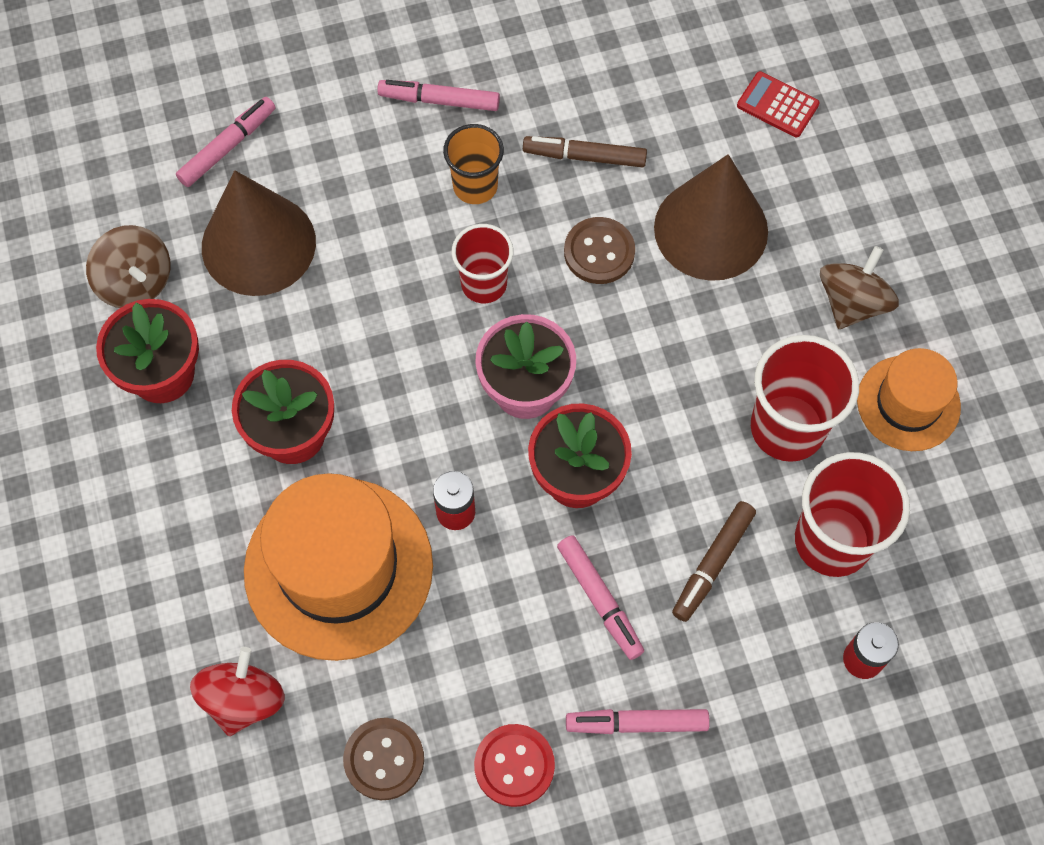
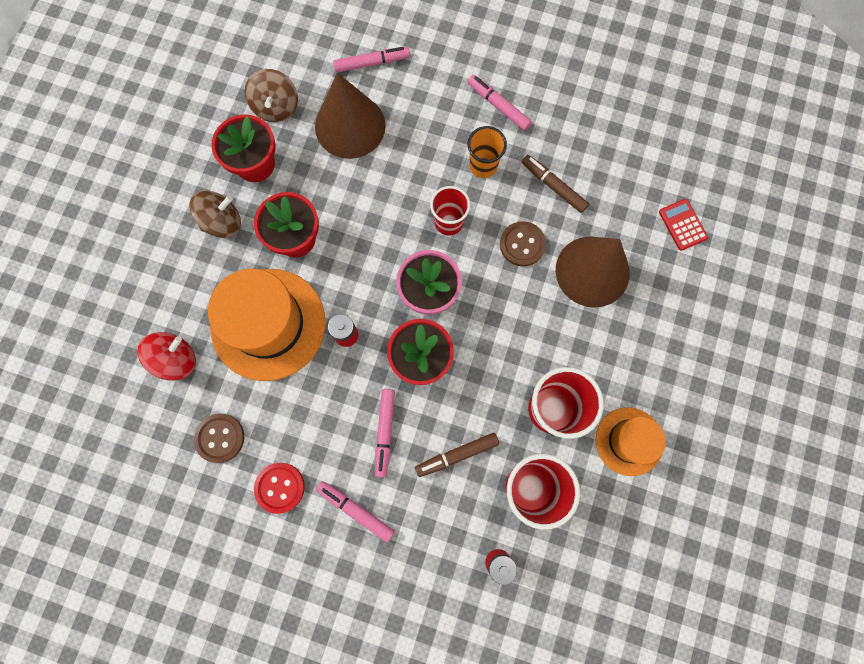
camera: 35 degrees right, 10 degrees up
brown spinning top [820,246,899,329] -> brown spinning top moved to [189,191,241,238]

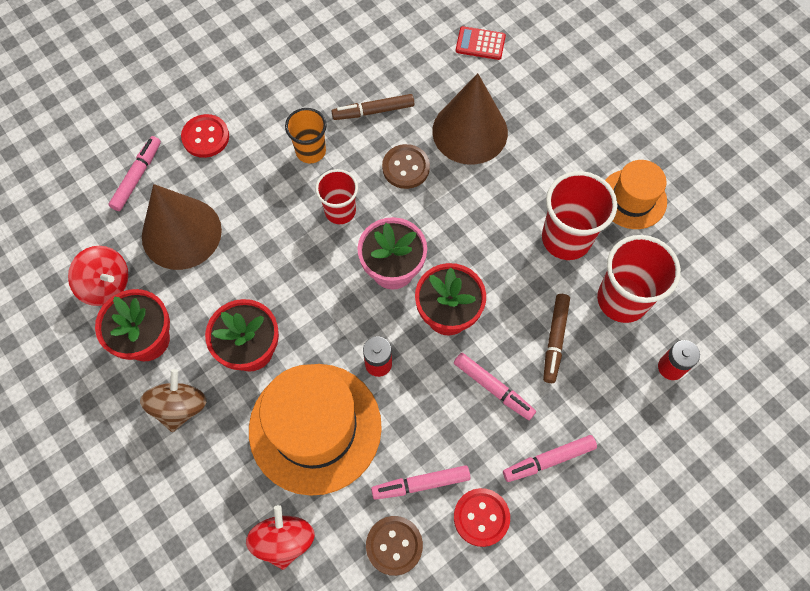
camera: 55 degrees left, 10 degrees down
brown spinning top [245,69,298,122] -> red spinning top [68,246,128,306]
pink marker [468,75,532,131] -> pink marker moved to [371,465,470,500]
none -> red button [181,114,229,158]

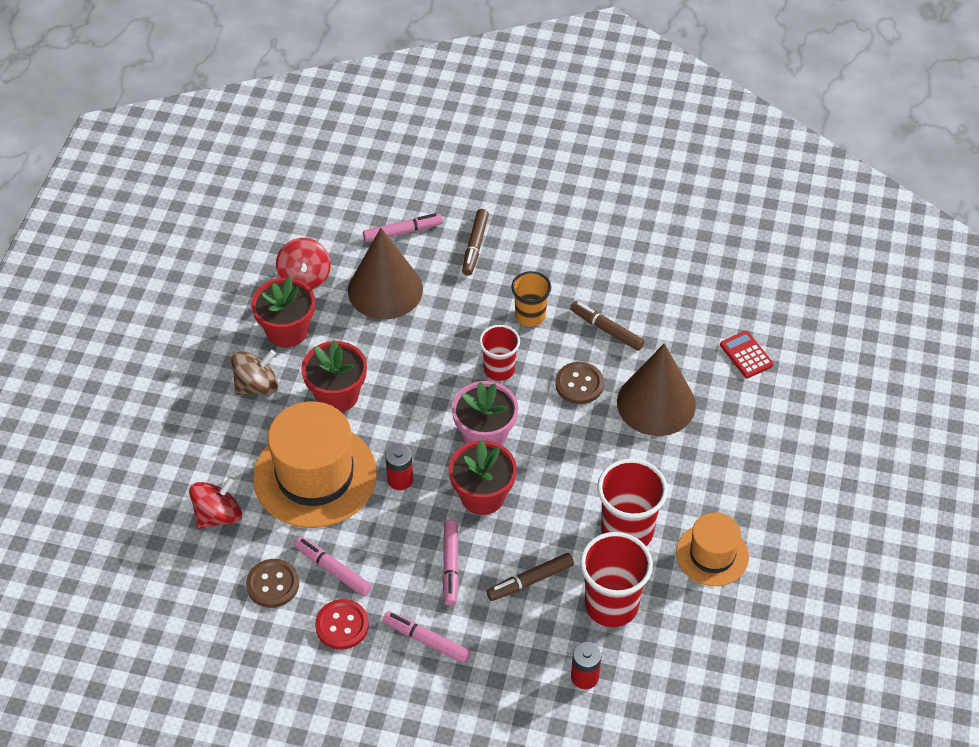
camera: 50 degrees right, 15 degrees down
red button [181,114,229,158] -> brown marker [462,209,489,276]

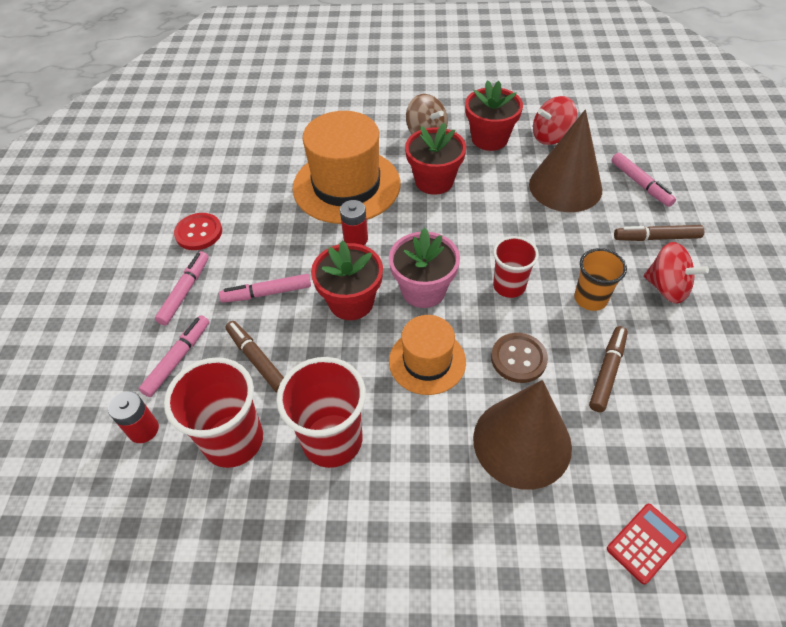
camera: 80 degrees right, 0 degrees up
red spinning top [189,476,242,529] -> red spinning top moved to [644,242,709,304]
brown button [246,559,299,608] -> none
pink marker [294,537,372,596] -> pink marker moved to [139,315,209,397]
orange hat [676,512,749,586] -> orange hat moved to [389,315,466,395]

